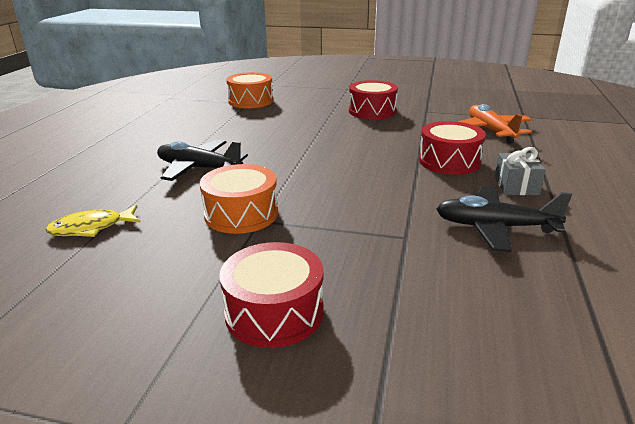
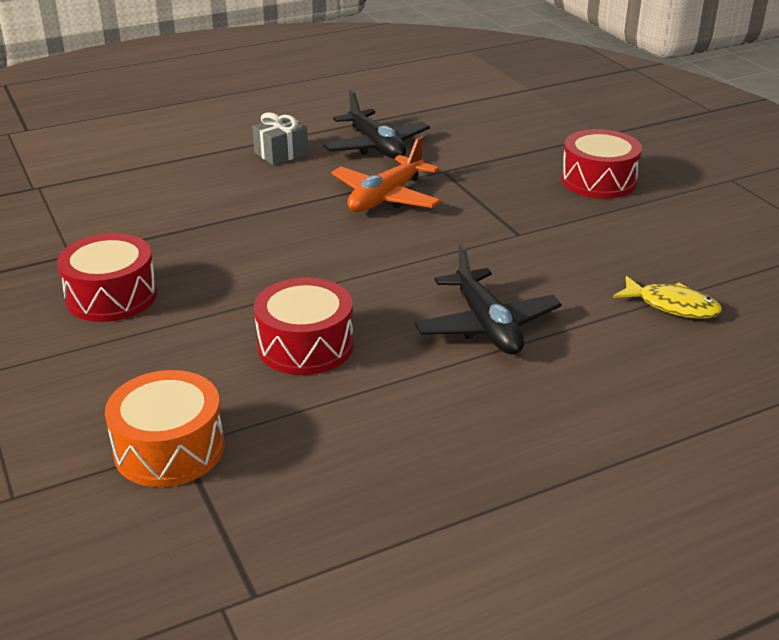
camera: 130 degrees left, 5 degrees up
orange drum [200,164,278,234] -> none
red drum [419,121,486,175] -> red drum moved to [254,278,354,375]
orange plane [457,104,532,144] -> orange plane moved to [331,137,441,212]

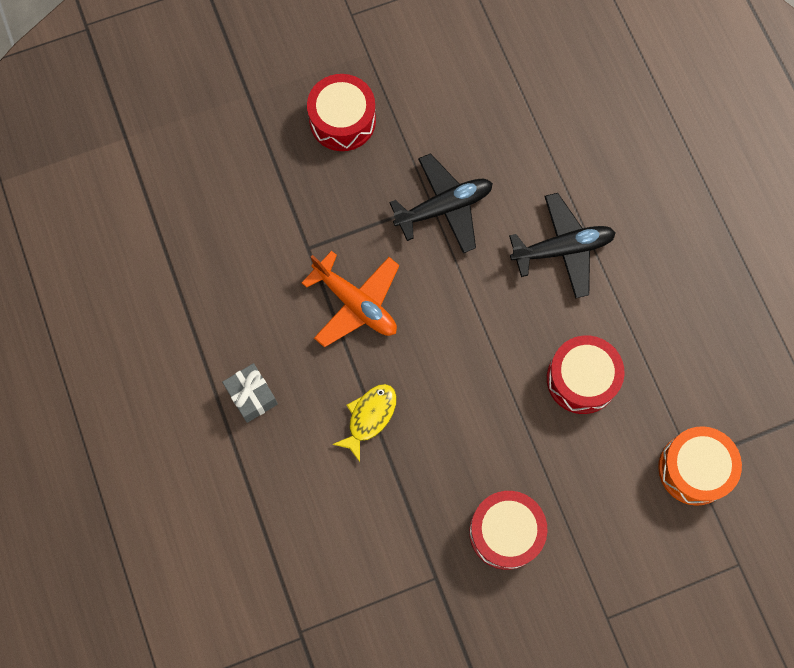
camera: 85 degrees left, 40 degrees up
black plane [323,90,430,159] -> black plane moved to [389,153,493,253]
yellow fish [613,276,722,319] -> yellow fish moved to [332,384,397,462]

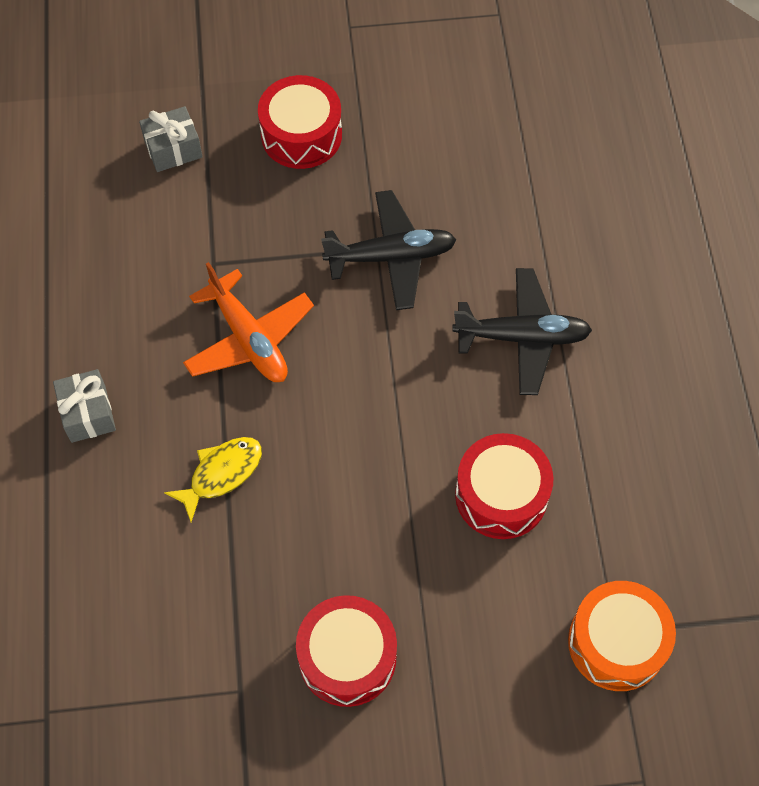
camera: 15 degrees right, 10 degrees down
none -> grey gift [139,106,203,172]

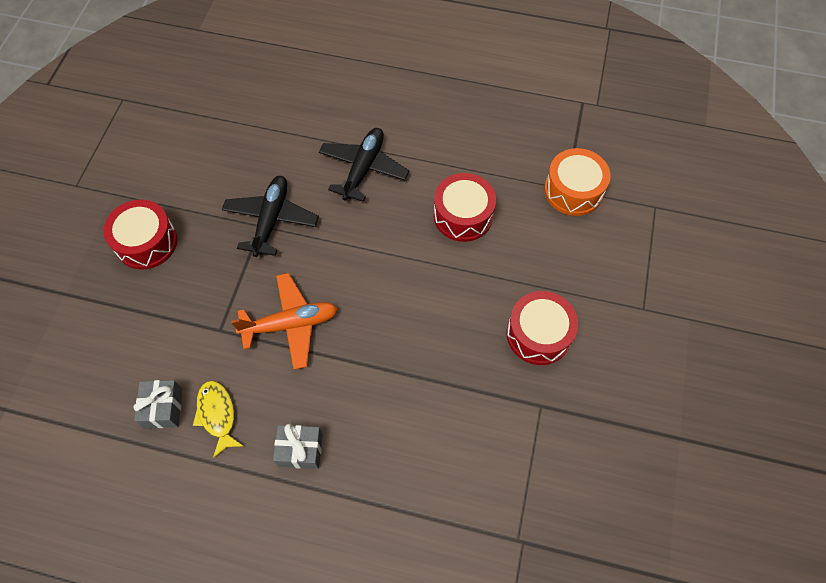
camera: 70 degrees left, 0 degrees up
grey gift [139,106,203,172] -> grey gift moved to [133,380,183,428]
yellow fish [164,437,262,522] -> yellow fish moved to [193,381,244,458]

